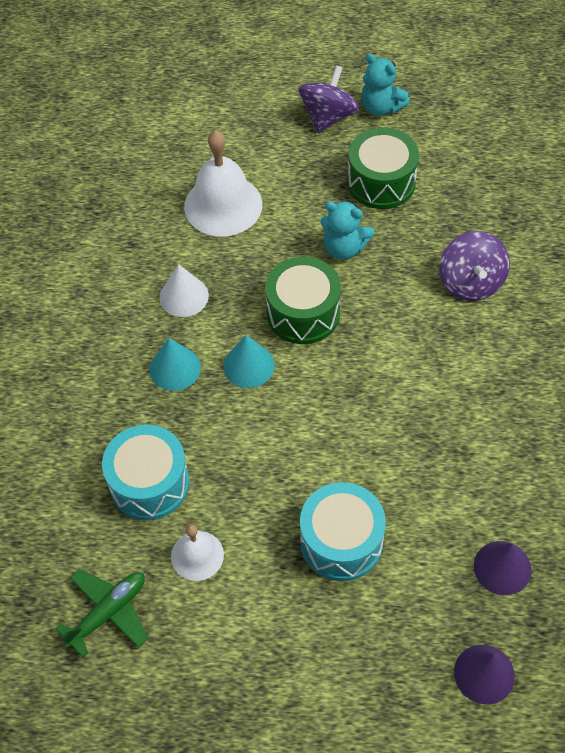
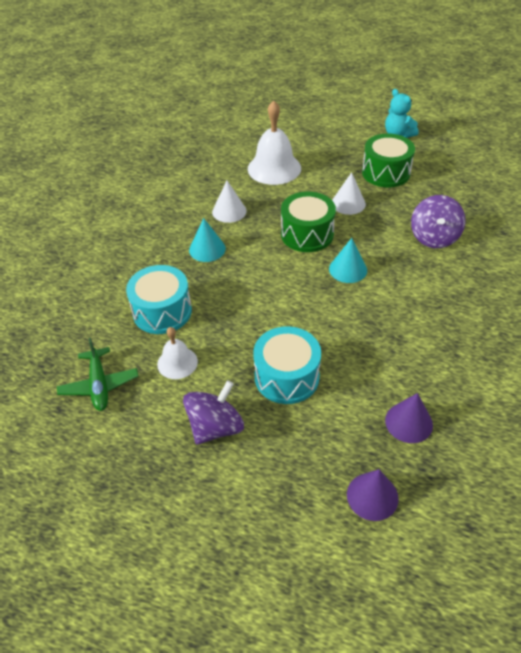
camera: 15 degrees right, 10 degrees down
green plane [55,569,149,657] -> green plane turned 105 degrees clockwise [57,338,138,411]
turquoise cone [223,335,275,388] -> turquoise cone moved to [329,238,367,283]
purple spinning top [298,65,359,133] -> purple spinning top moved to [183,380,244,445]
turquoise teddy bear [320,201,374,260] -> white cone [332,172,366,215]

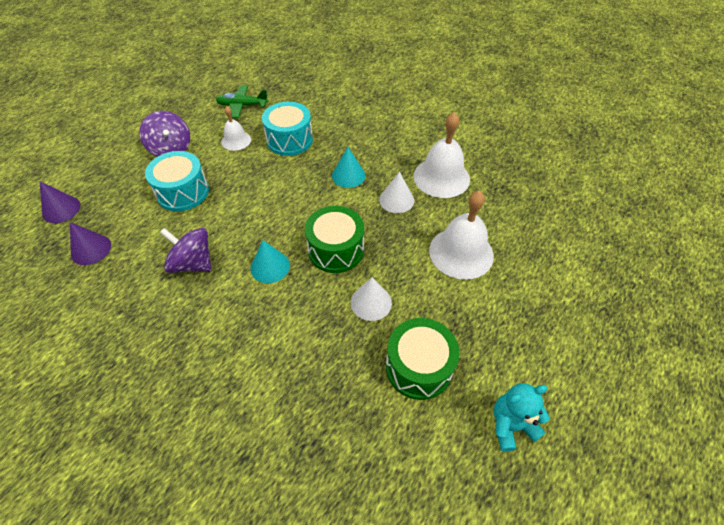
camera: 105 degrees right, 5 degrees up
purple spinning top [411,195,465,248] -> purple spinning top moved to [160,228,211,273]
none -> white bell [413,112,470,198]

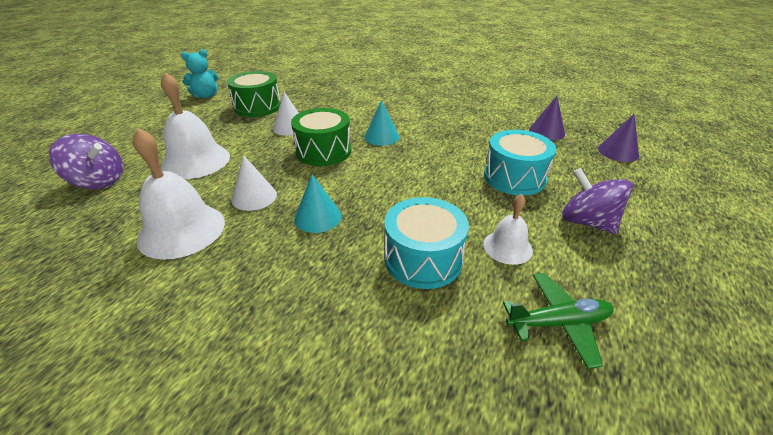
camera: 170 degrees right, 15 degrees down
purple spinning top [160,228,211,273] -> purple spinning top moved to [49,134,123,189]

